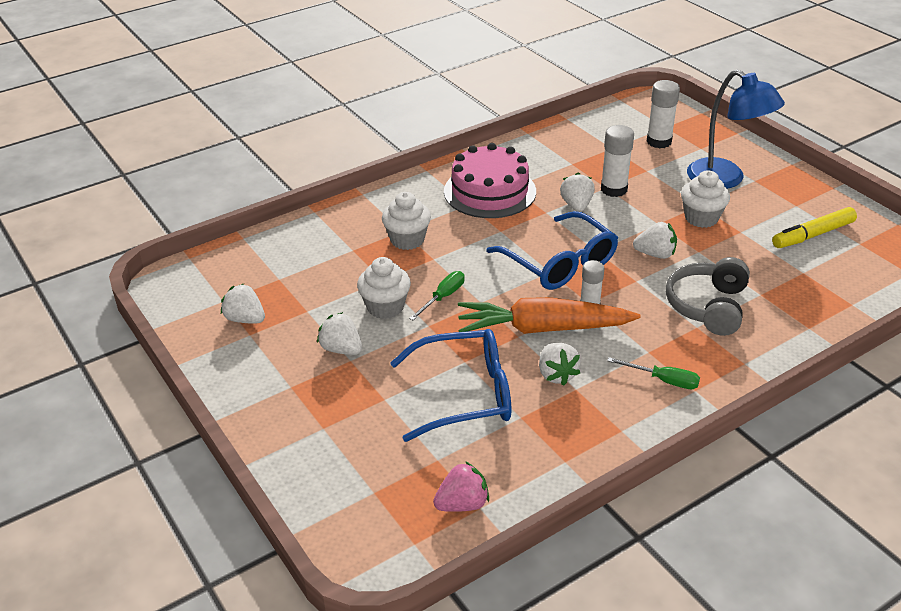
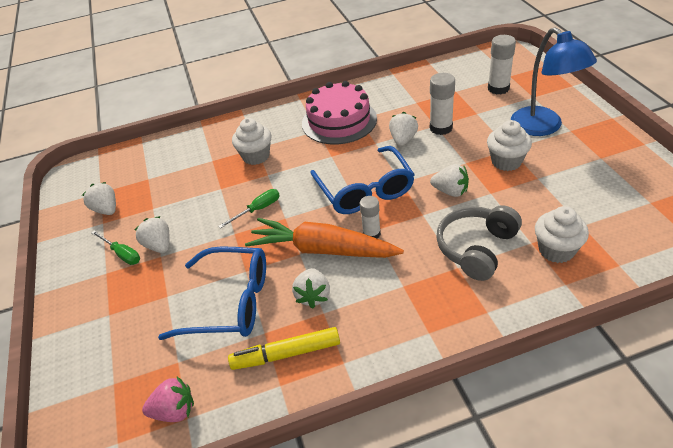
camera: 20 degrees right, 5 degrees up
white cupcake [357,257,411,319] -> white cupcake moved to [535,206,589,263]
green screwdriver [607,357,700,389] -> green screwdriver moved to [91,230,140,265]
yellow marker [772,207,857,248] -> yellow marker moved to [228,327,340,370]

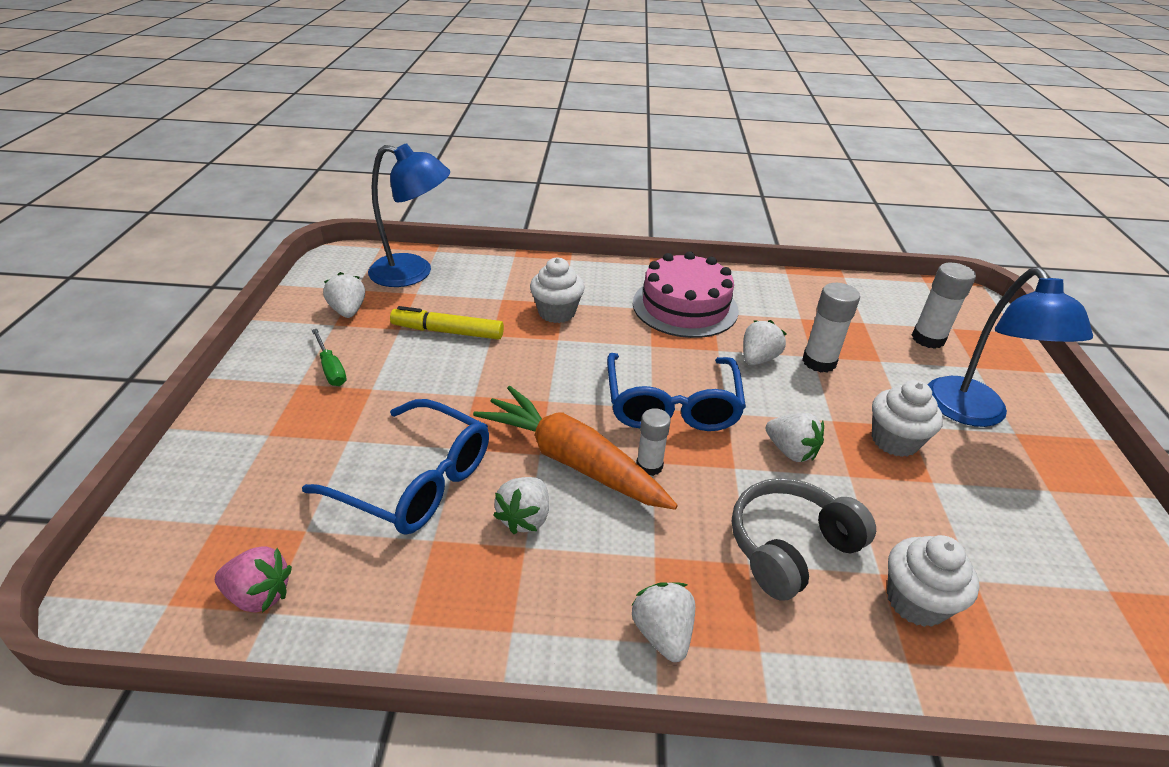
camera: 15 degrees right, 5 degrees down
white strawberry [134,216,170,253] -> white strawberry moved to [631,582,695,662]
green screwdriver [218,189,280,229] -> none
yellow marker [228,327,340,370] -> yellow marker moved to [390,306,504,340]
none -> blue lamp [368,143,450,287]

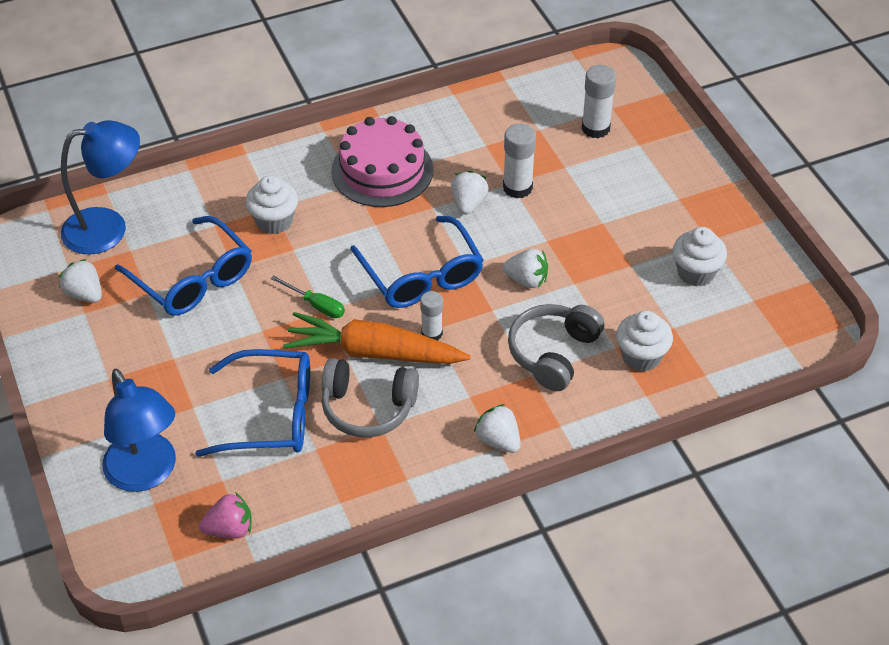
camera: 25 degrees left, 10 degrees up
green screwdriver [312,329,347,386] -> green screwdriver moved to [270,275,345,318]
yellow marker [390,306,504,340] -> blue glasses [115,216,252,316]
white strawberry [493,477,549,534] -> grey headphones [322,358,419,438]
white cupcake [872,380,943,457] -> white cupcake moved to [673,227,727,287]
blue lamp [928,267,1093,427] -> blue lamp moved to [102,369,176,492]

